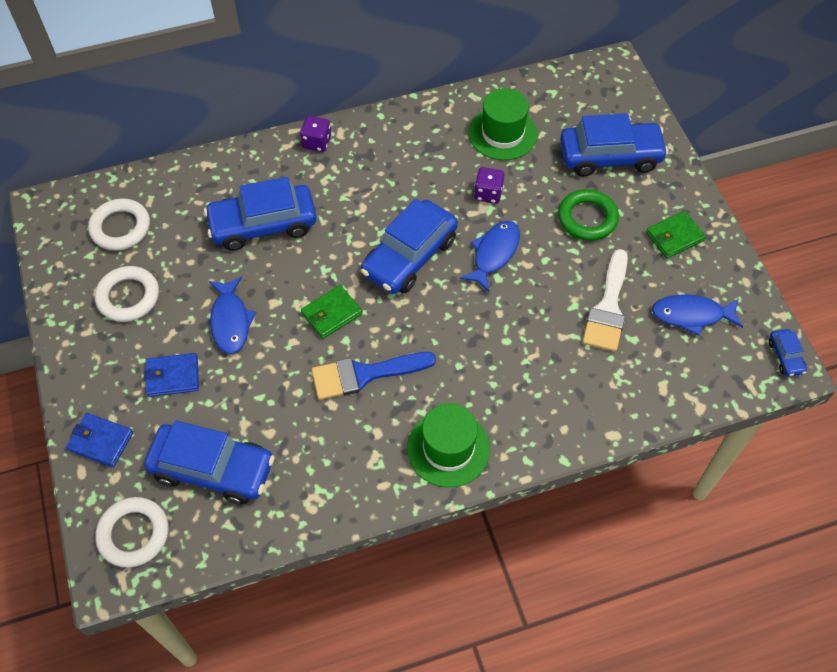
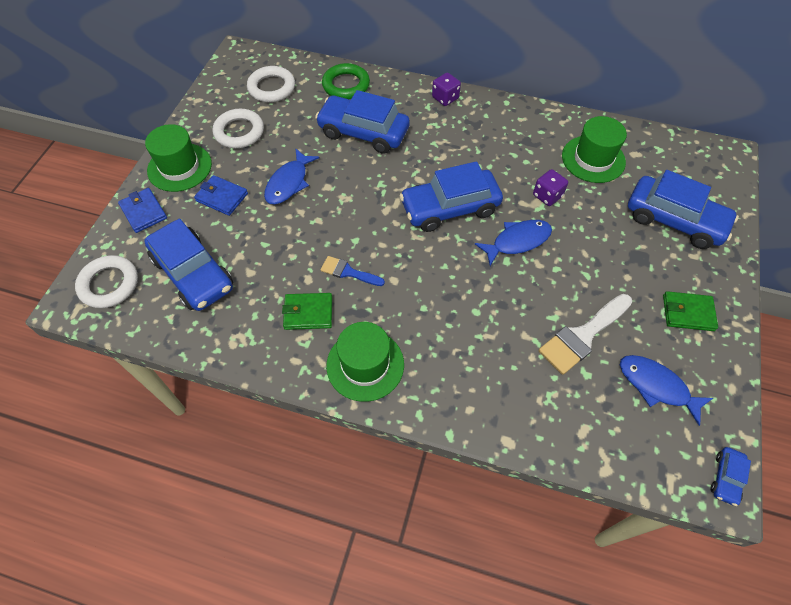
camera: 35 degrees right, 0 degrees up
green wallet [301,285,362,339] -> green wallet moved to [282,293,332,330]
blue brush [312,352,436,400] -> blue brush [321,256,385,286], size x0.59
green ring [558,189,619,241] -> green ring moved to [322,63,370,99]
none -> green hat [145,124,212,192]

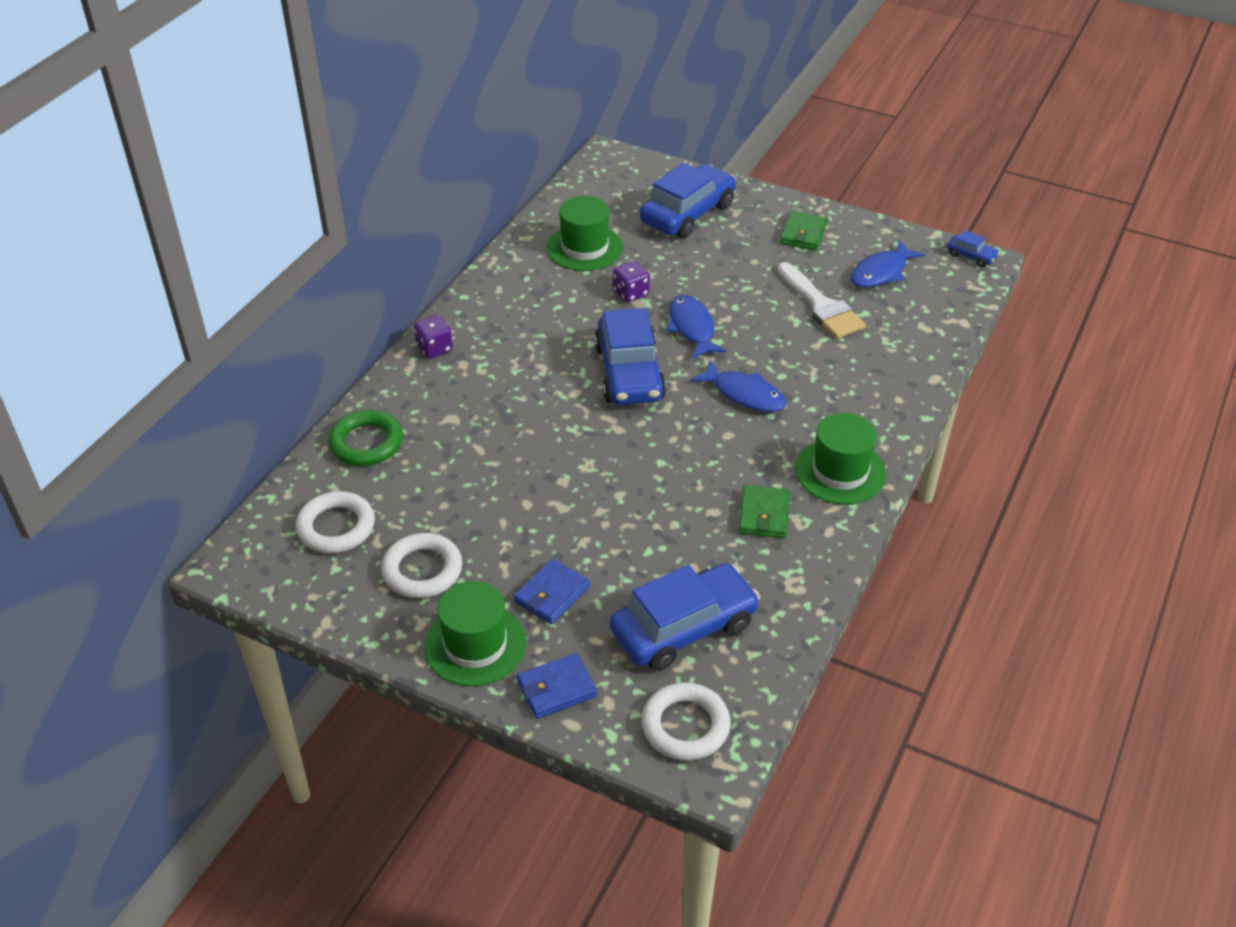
camera: 80 degrees left, 15 degrees down
blue fish [264,148,319,204] -> blue fish moved to [690,360,786,412]
blue car [315,90,410,154] -> none
blue brush [321,256,385,286] -> none

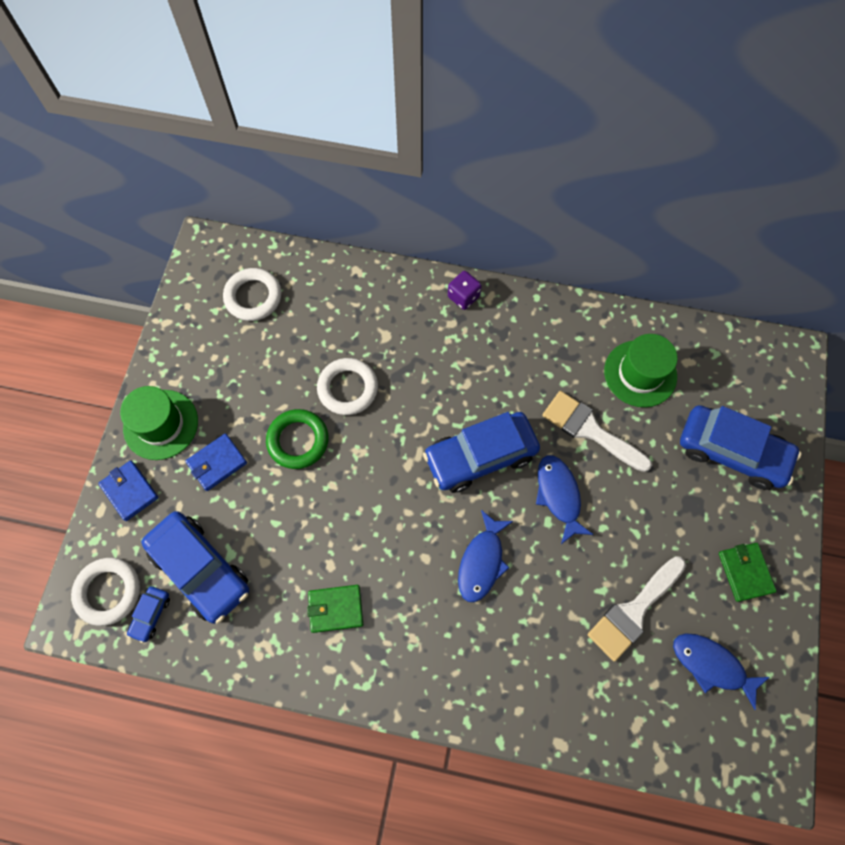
camera: 75 degrees right, 25 degrees up
green ring [328,410,403,466] -> green ring moved to [266,409,329,469]
white ring [381,533,462,598] -> white ring moved to [317,358,378,415]
blue wallet [514,559,590,624] -> blue wallet turned 60 degrees counterclockwise [185,433,247,491]
purple dice [613,260,650,302] -> white brush [542,391,652,472]
blue fish [667,295,727,359] -> blue fish turned 75 degrees counterclockwise [536,455,594,544]
green wallet [780,211,827,250] -> green wallet turned 75 degrees clockwise [719,543,777,602]
green hat [795,413,886,505] -> none
blue car [947,230,1000,267] -> blue car moved to [127,586,170,643]

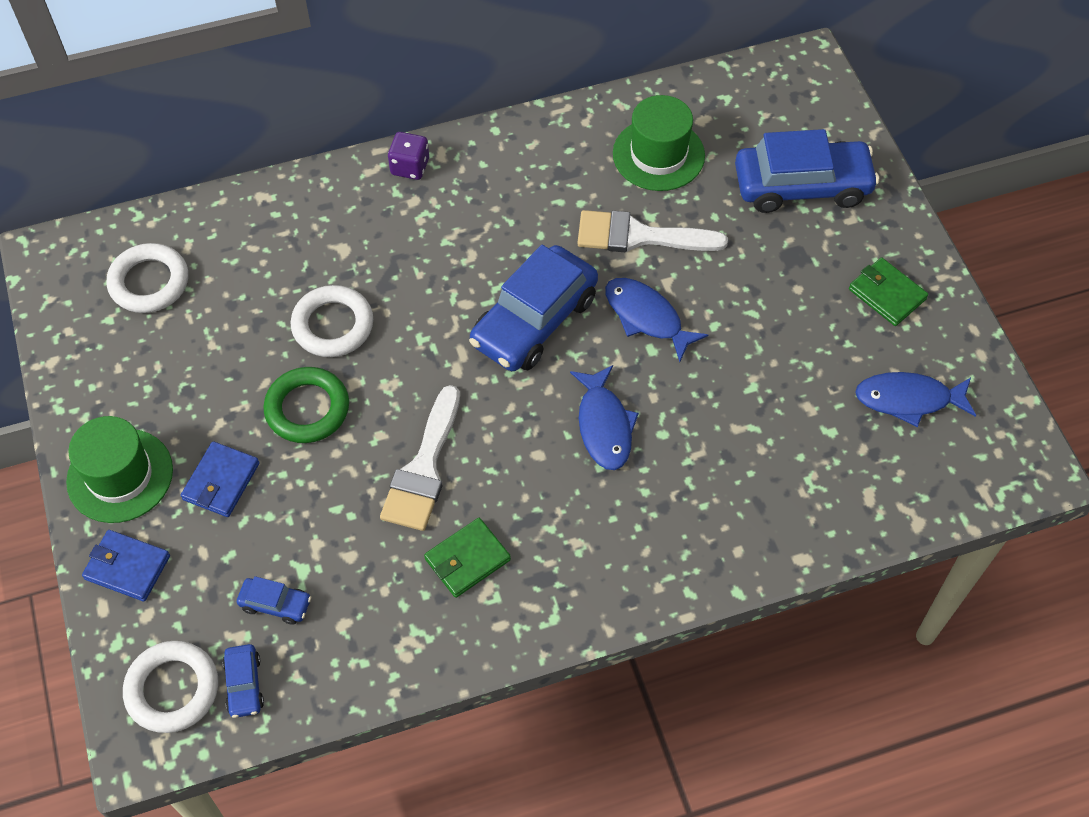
camera: 30 degrees left, 10 degrees down
blue car [141,511,249,624] -> blue car [237,576,311,625], size x0.44
white brush [587,556,686,661] -> white brush moved to [380,385,460,531]

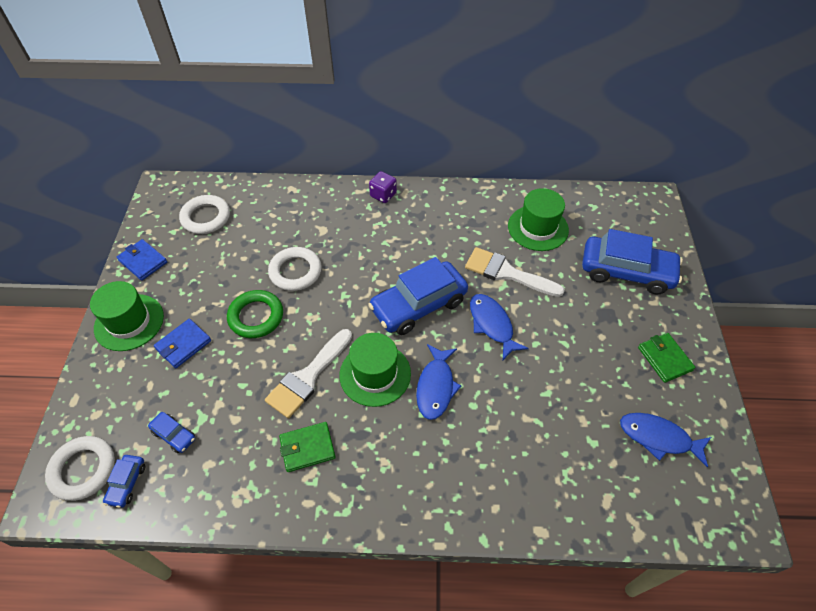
camera: 20 degrees right, 5 degrees down
blue wallet [82,530,170,602] -> blue wallet moved to [117,239,168,281]
none -> green hat [339,333,411,407]

